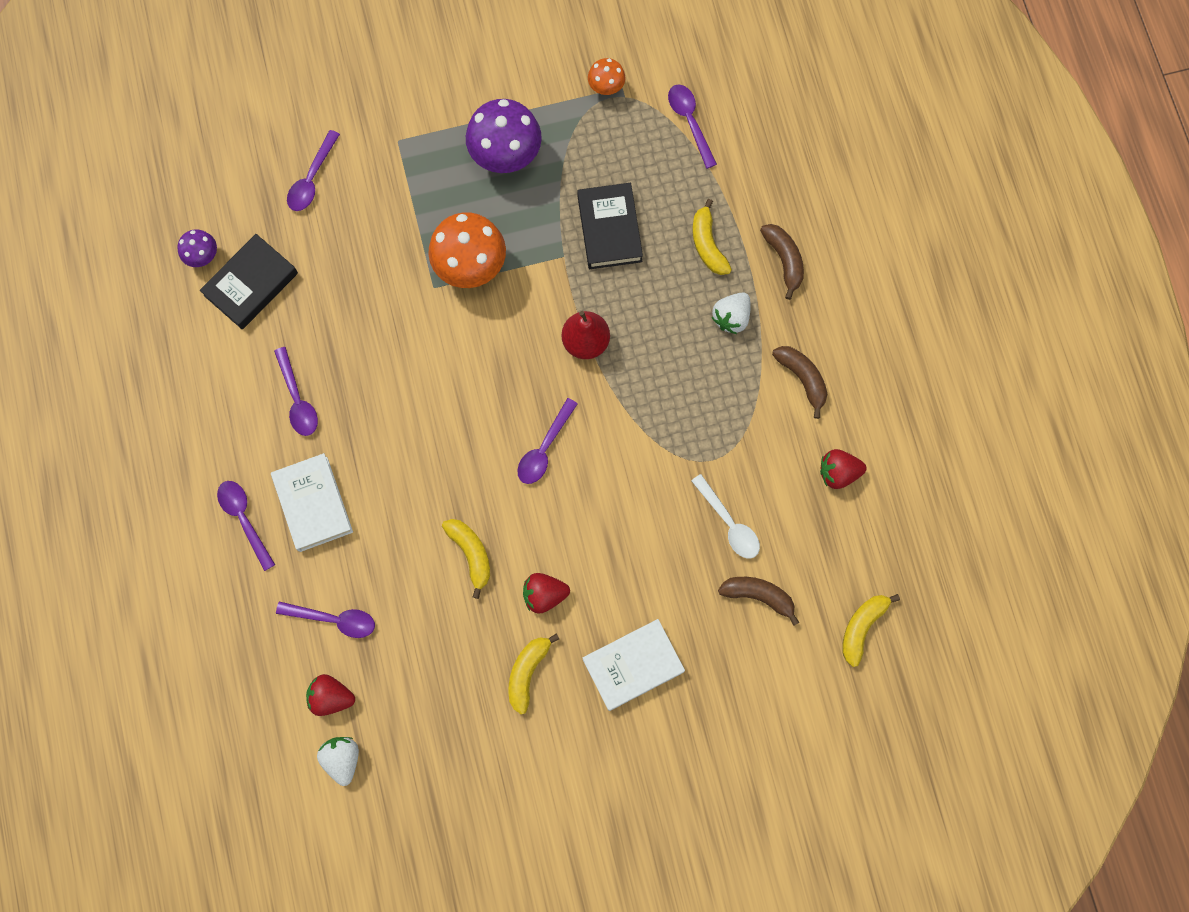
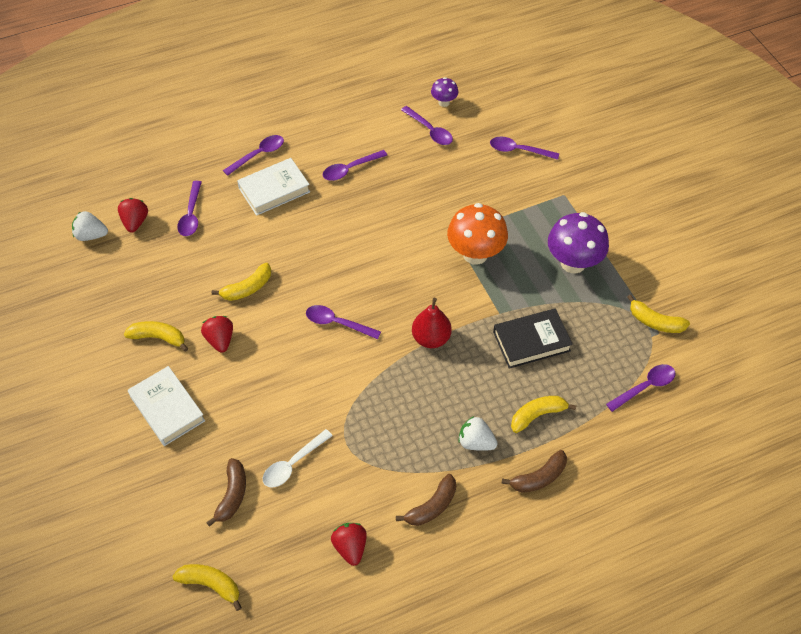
camera: 80 degrees right, 20 degrees down
black book [200,234,298,330] -> purple spoon [401,106,453,145]
white strawberry [317,737,359,786] -> white strawberry turned 150 degrees counterclockwise [72,211,108,241]
orange mushroom [588,58,625,95] -> yellow banana [627,295,690,333]

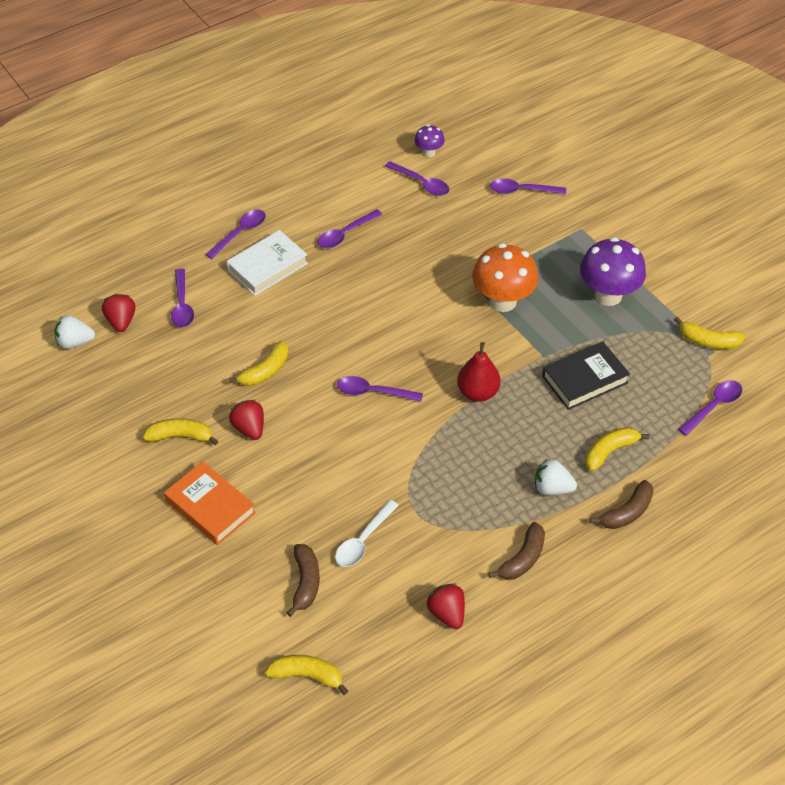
camera: 10 degrees left, 5 degrees down
white book [128,366,205,446] -> orange book [164,461,256,545]

